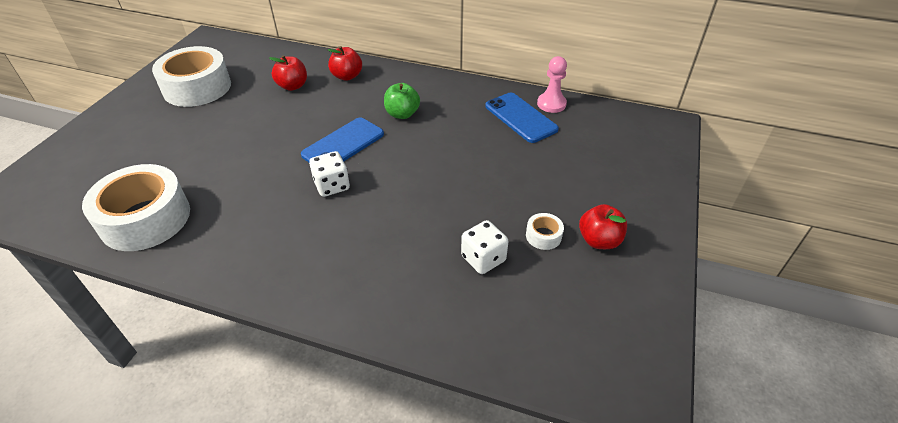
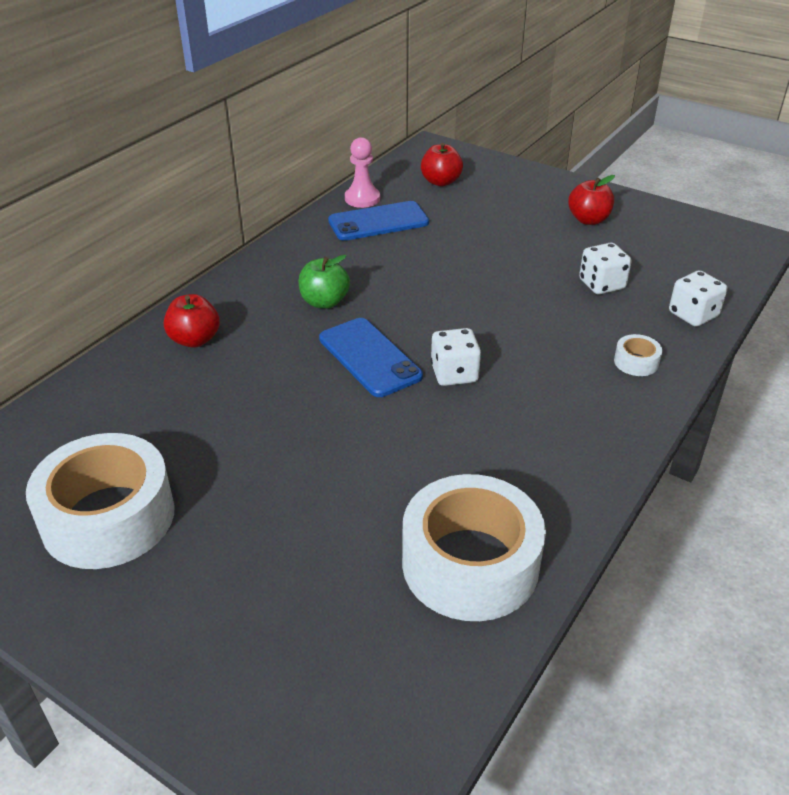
camera: 75 degrees left, 5 degrees down
red apple [269,55,307,91] -> red apple moved to [421,143,463,186]
white tape [526,213,564,250] -> white tape moved to [614,334,662,376]
none -> white dice [669,270,727,327]

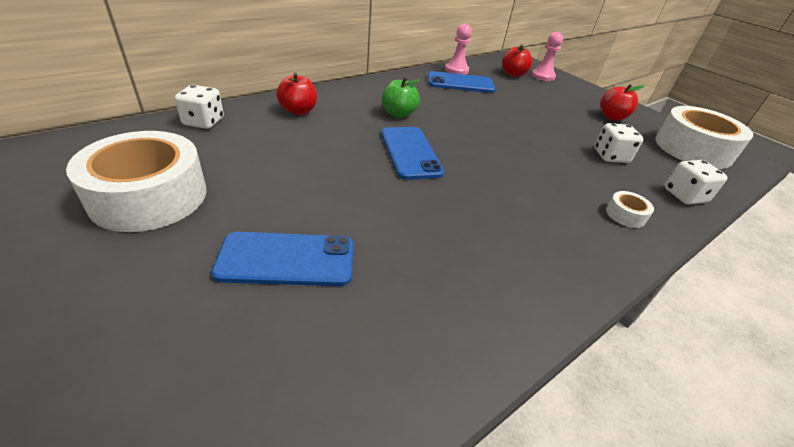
camera: 15 degrees right, 0 degrees up
white tape [402,474,546,621] -> white tape moved to [655,106,753,169]
white dice [431,328,481,386] -> white dice moved to [175,85,224,129]
none -> blue phone [212,232,354,286]
none -> pink pawn [531,32,563,81]

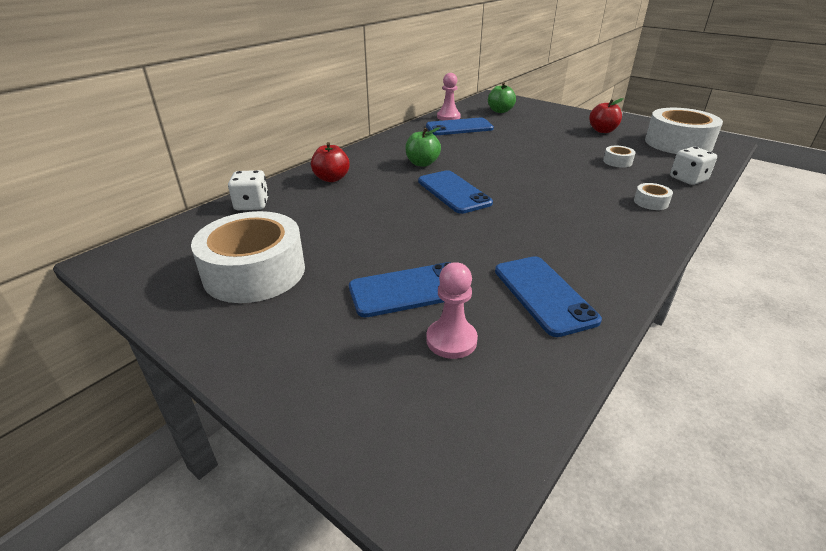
camera: 10 degrees left, 5 degrees down
red apple [502,44,532,77] -> green apple [488,82,516,113]
pink pawn [531,32,563,81] -> pink pawn moved to [426,262,478,359]
white dice [595,123,643,163] -> white tape [603,146,636,167]
none -> blue phone [495,256,602,337]

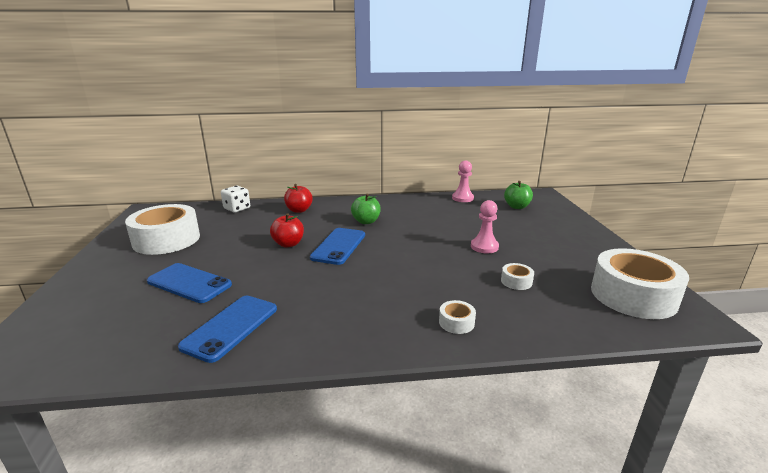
camera: 45 degrees right, 10 degrees down
blue phone [426,117,494,135] -> none
pink pawn [426,262,478,359] -> pink pawn moved to [471,200,499,253]
red apple [589,98,623,133] -> red apple moved to [270,213,304,248]
white dice [670,147,717,185] -> none

